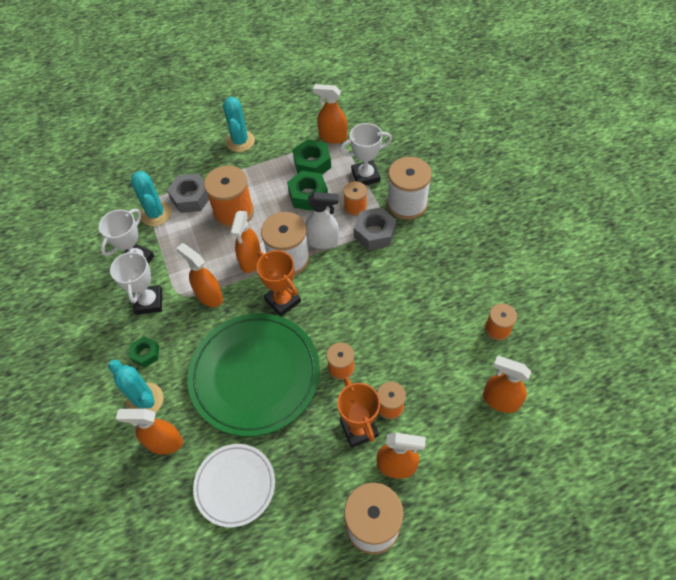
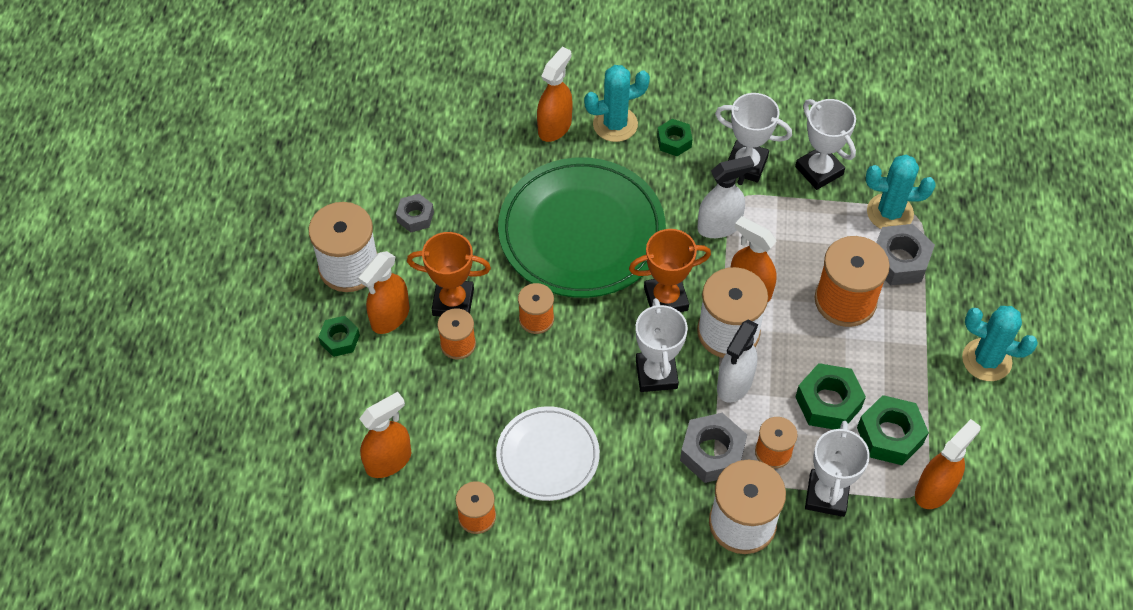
camera: 115 degrees right, 0 degrees up
orange spray bottle [176,243,223,307] -> white spray bottle [697,156,754,238]
white plate [193,444,275,527] -> white plate moved to [496,406,600,501]
none -> green nut [318,316,360,357]
none -> grey nut [396,194,434,232]
none -> white trophy [636,298,688,392]

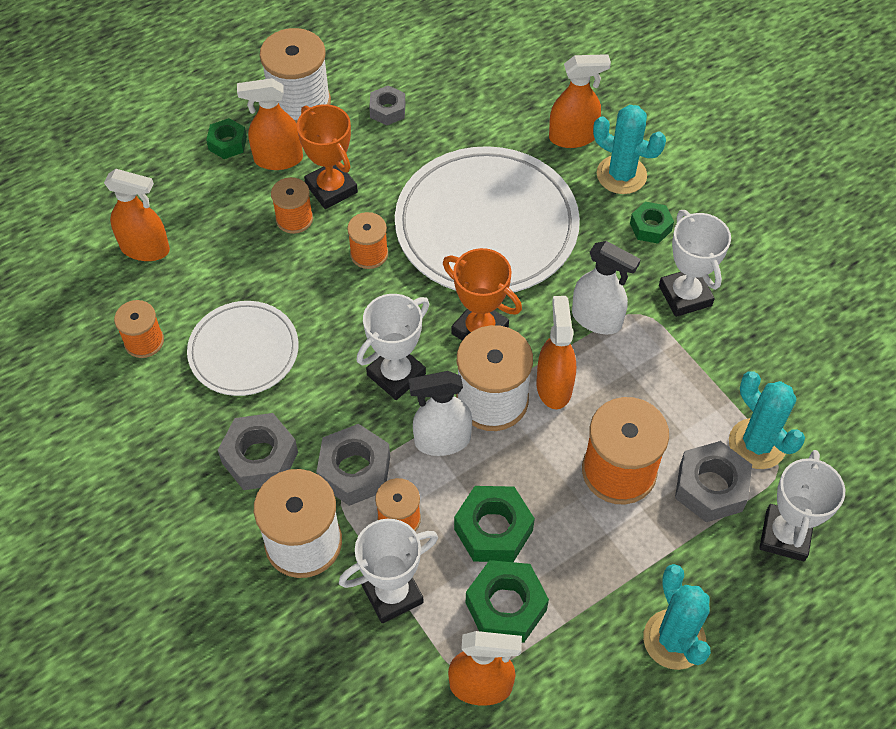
camera: 50 degrees right, 0 degrees up
green plate [498,157,666,298] -> white plate [395,146,580,292]
white trophy [795,99,856,190] -> white trophy moved to [759,450,845,562]
none -> grey nut [218,413,298,490]

